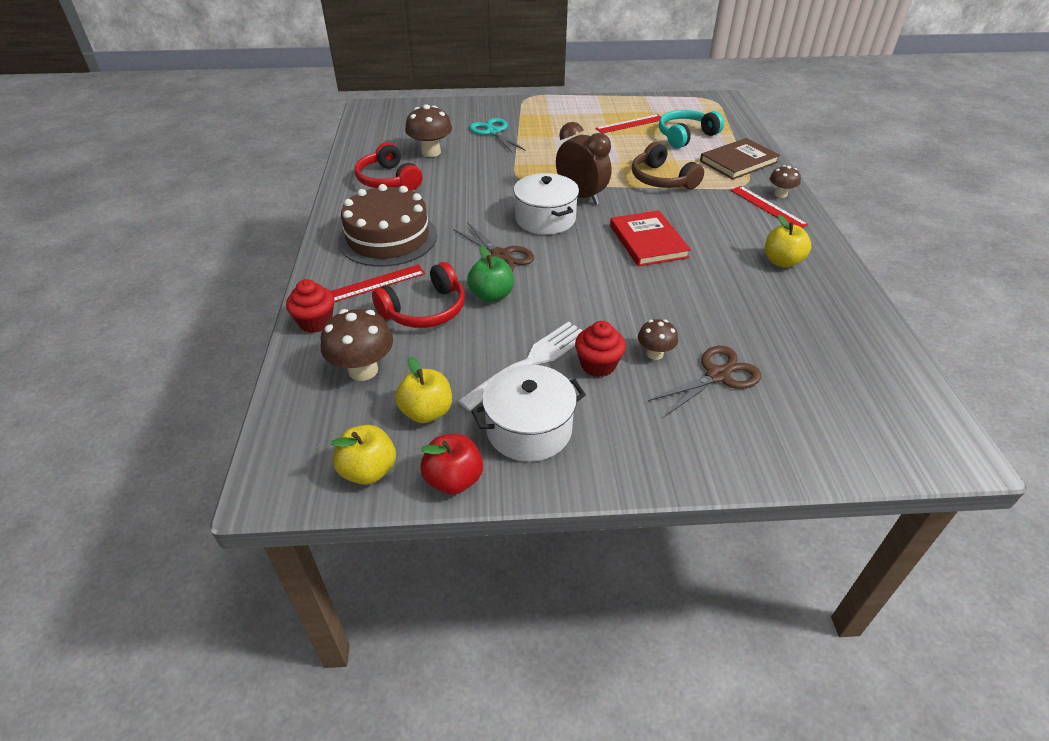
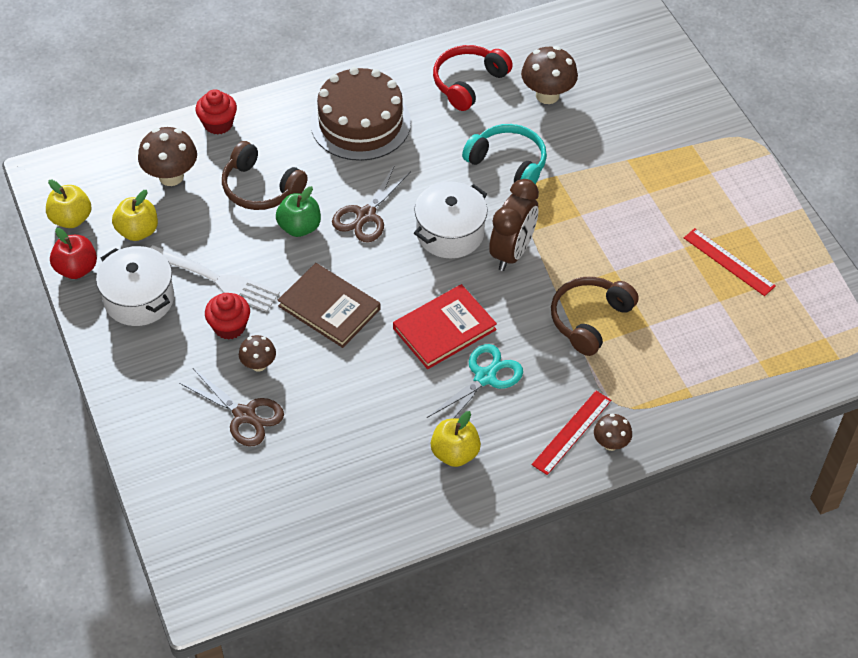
camera: 70 degrees right, 10 degrees up
red ruler [331,264,425,302] -> none
red headphones [372,262,465,328] -> brown headphones [222,141,308,210]
turquoise scissors [470,118,526,152] -> turquoise scissors moved to [427,344,523,419]
turquoise headphones [659,110,724,148] -> turquoise headphones moved to [462,124,547,184]
brown book [700,138,780,180] -> brown book moved to [277,263,381,348]

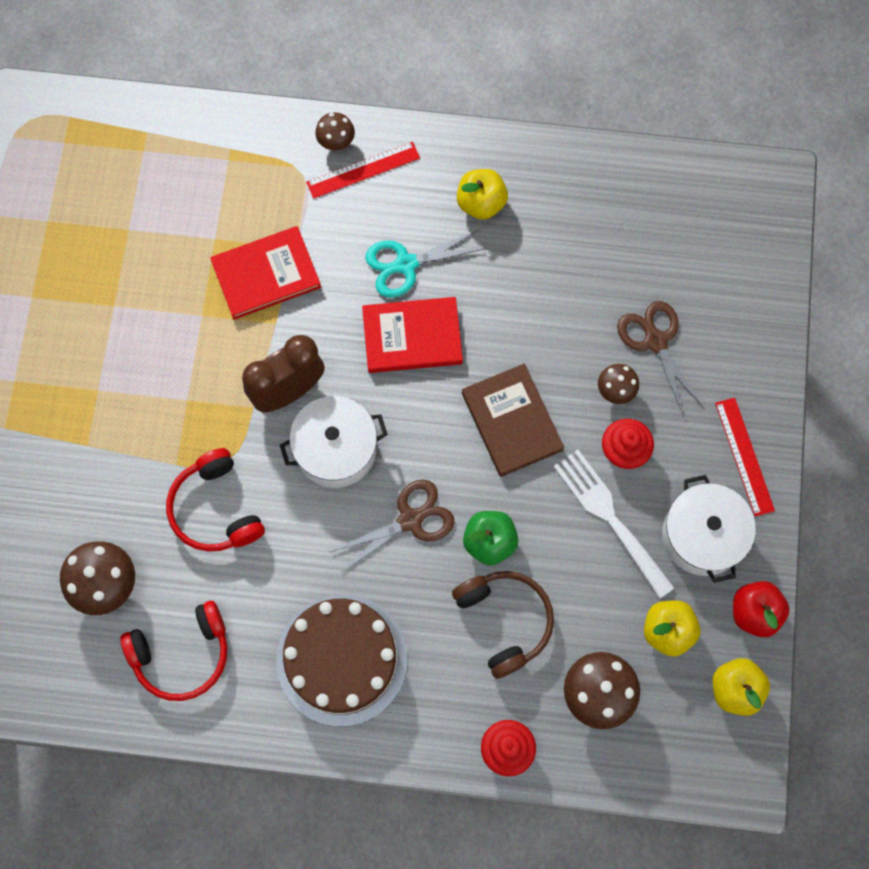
camera: 150 degrees left, 20 degrees up
turquoise headphones [462,124,547,184] -> red headphones [166,448,265,552]
brown headphones [551,277,639,356] -> red book [210,226,321,320]
red ruler [684,228,776,296] -> red ruler moved to [715,398,775,517]

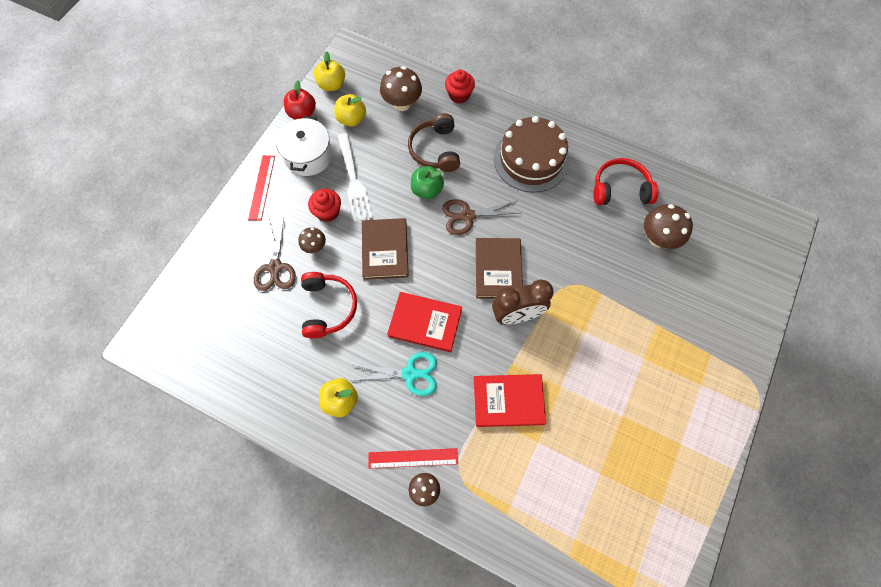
camera: 160 degrees left, 5 degrees down
red headphones [166,448,265,552] -> red headphones moved to [301,272,357,338]
white pot [280,396,388,488] -> brown book [476,238,523,299]

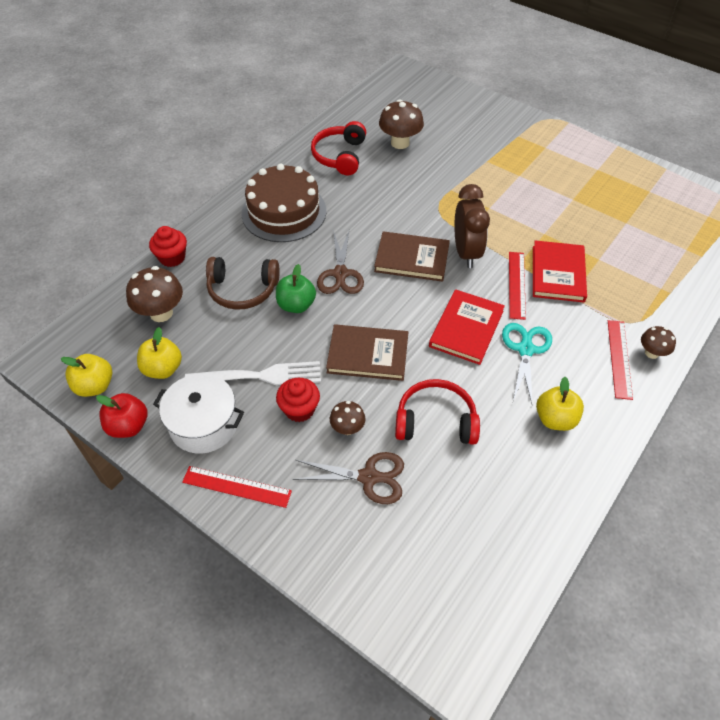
camera: 80 degrees left, 15 degrees down
none -> red ruler [509,252,526,320]

